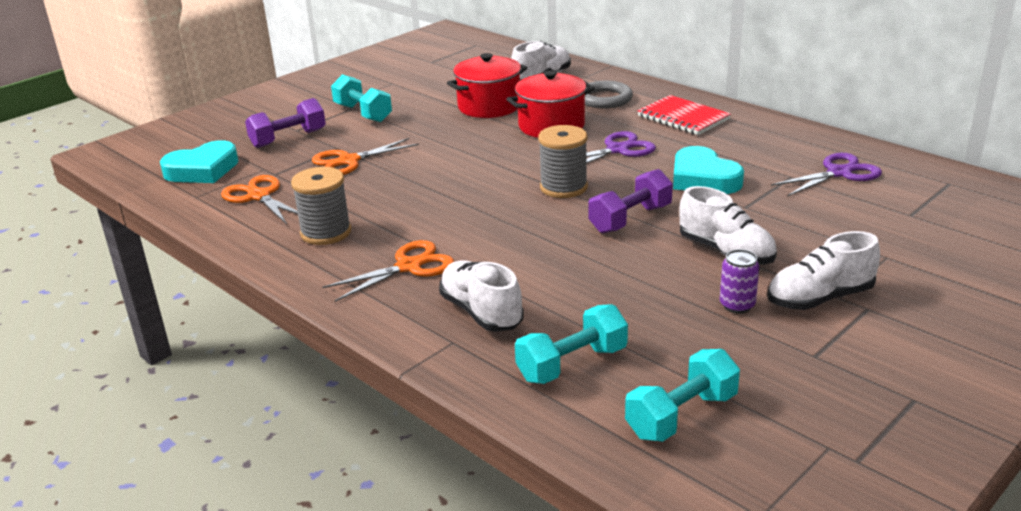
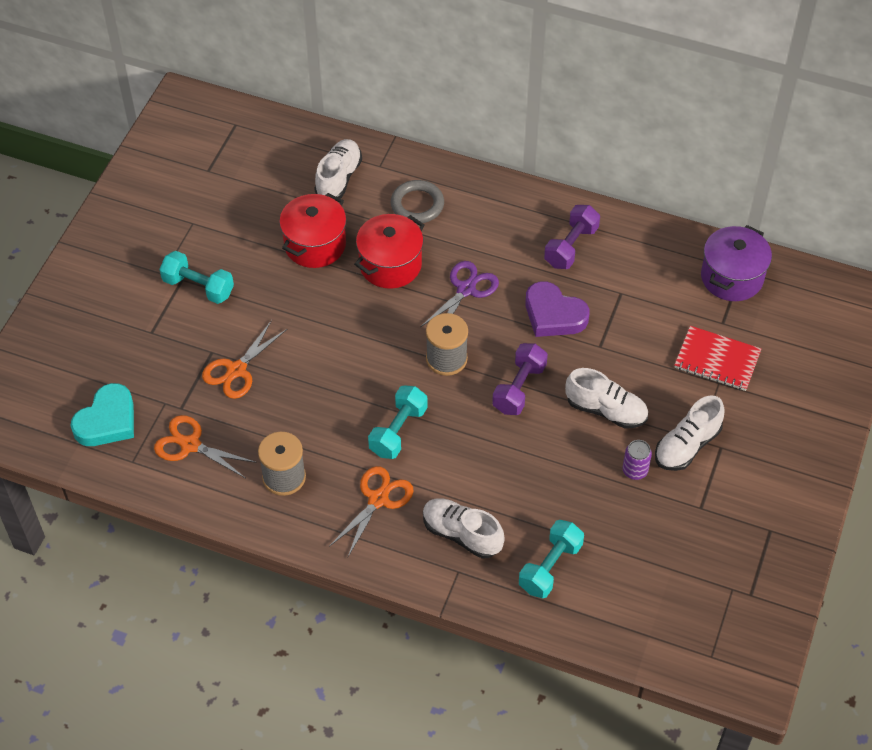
camera: 25 degrees left, 25 degrees up
purple dumbbell [245,98,326,148] -> purple dumbbell moved to [544,205,600,269]
turquoise dumbbell [625,349,740,442] -> turquoise dumbbell moved to [368,385,428,459]
red notebook [637,95,731,135] -> red notebook moved to [674,326,761,391]
turquoise heart [673,146,744,194] -> purple heart [525,281,589,337]
purple scissors [771,153,882,197] -> none
none -> purple pot [701,225,772,301]

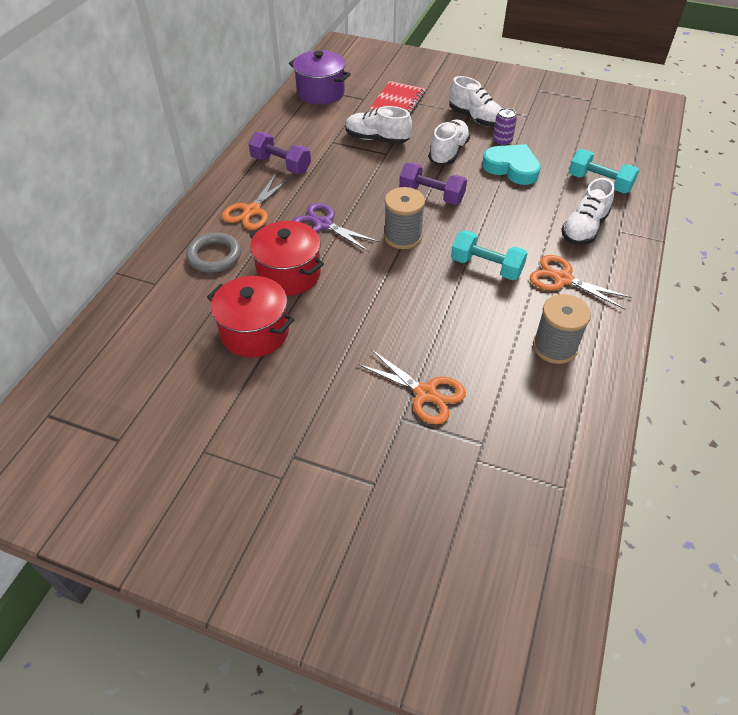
camera: 90 degrees left, 5 degrees down
turquoise heart [71,383,134,446] -> turquoise heart moved to [482,144,541,185]
orange scissors [154,415,257,478] -> orange scissors moved to [222,174,291,230]
turquoise dumbbell [159,251,234,304] -> none
white shoe [314,139,362,199] -> white shoe moved to [345,106,412,144]
purple heart [525,281,589,337] -> none

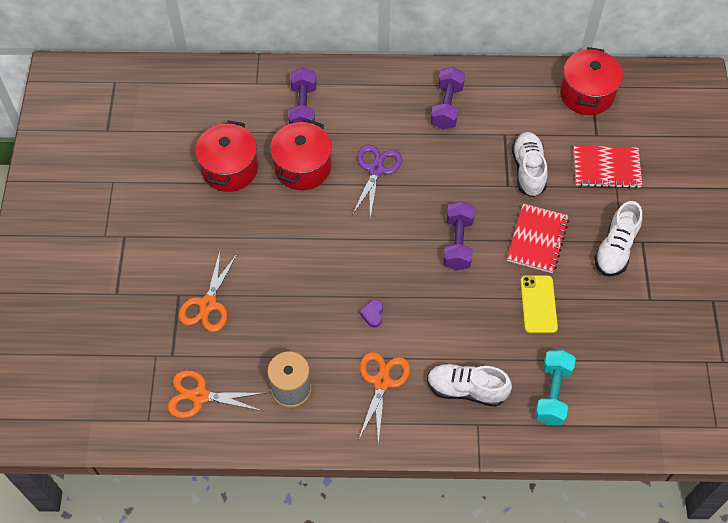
camera: 70 degrees right, 10 degrees up
grey ring [186,232,241,273] -> purple dumbbell [288,68,316,124]
orange scissors [222,174,291,230] -> orange scissors moved to [167,370,265,418]
purple pot [289,50,351,105] -> red pot [560,47,623,115]
grey spool [384,187,425,249] -> none
white shoe [429,120,470,165] -> red notebook [507,204,569,273]
turquoise dumbbell [451,230,528,280] -> purple heart [359,300,383,327]
turquoise heart [482,144,541,185] -> yellow phone [520,275,558,333]
purple can [493,108,517,146] -> none

